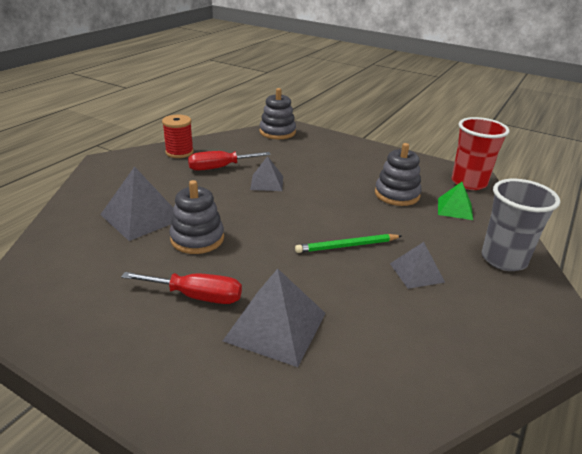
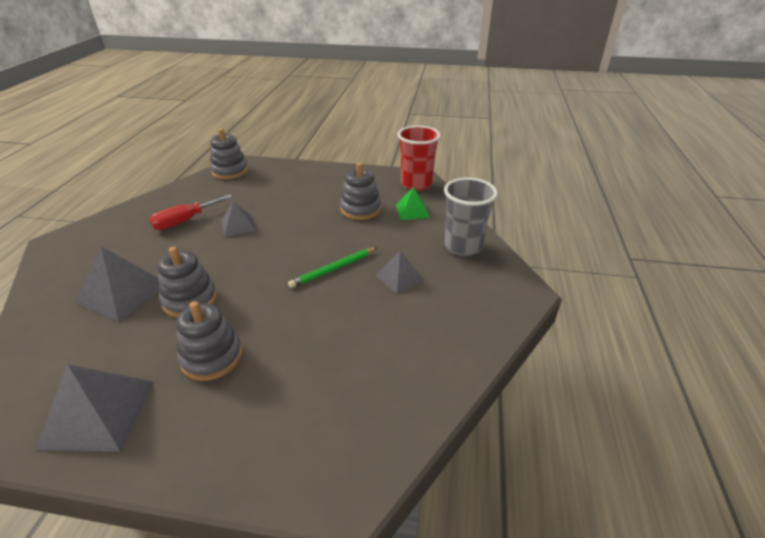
camera: 20 degrees left, 5 degrees up
red screwdriver [121,272,242,304] -> grey stacking toy [176,301,242,381]
red spool [162,115,194,158] -> none
grey pyramid [223,269,326,367] -> grey pyramid moved to [36,364,154,451]

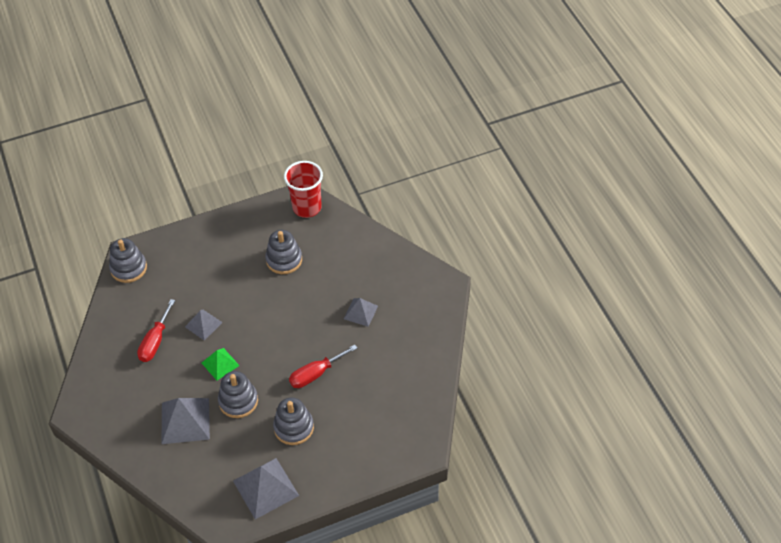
camera: 30 degrees left, 15 degrees up
green pencil [288,247,378,288] -> none
green pyramid [396,187,430,220] -> green pyramid moved to [202,348,240,381]
grey cup [444,178,498,256] -> none
none -> red screwdriver [289,345,357,388]

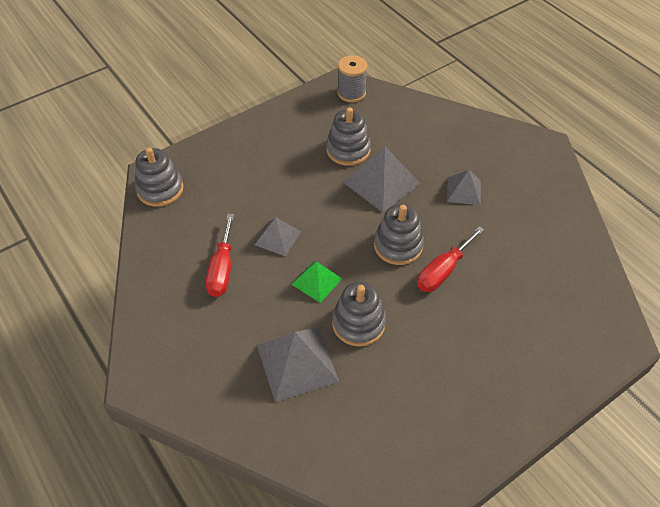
camera: 15 degrees left, 0 degrees up
grey pyramid [233,458,299,519] -> grey pyramid moved to [343,146,421,212]
grey stacking toy [273,397,314,445] -> grey stacking toy moved to [374,204,424,265]
red cup [284,161,323,218] -> grey spool [338,55,367,102]

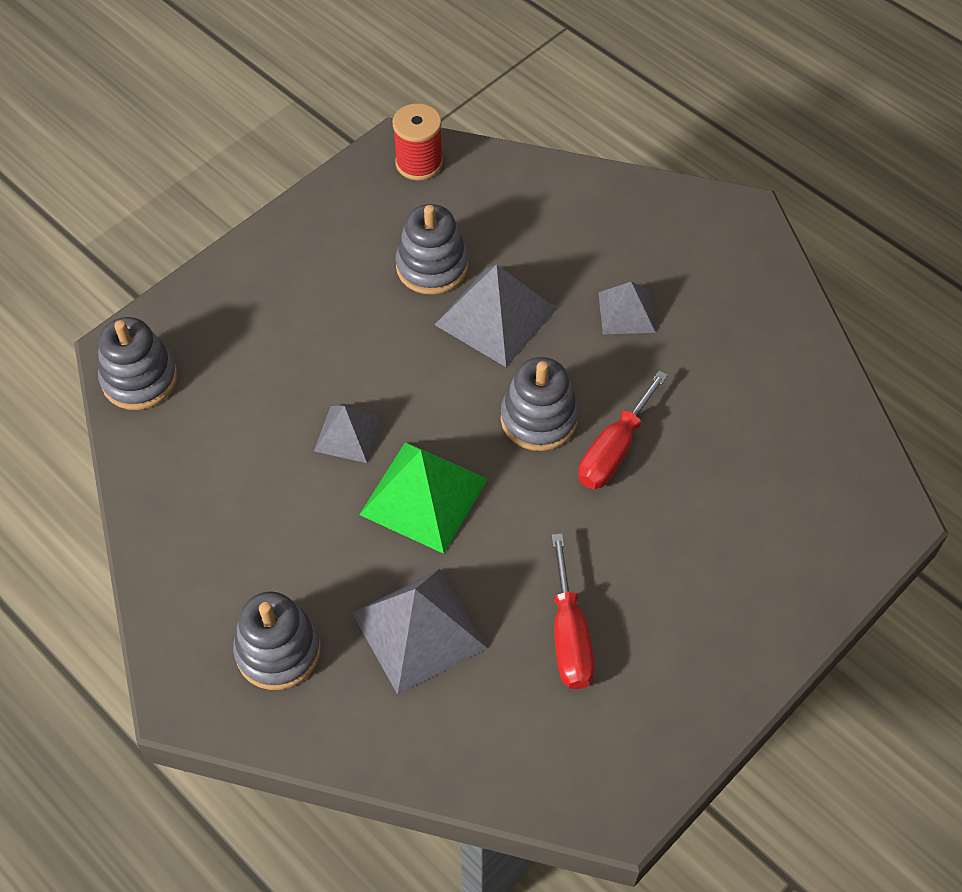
camera: 10 degrees left, 5 degrees up
red screwdriver [206,214,234,297] -> red screwdriver moved to [551,533,595,689]
green pyramid [291,261,342,303] -> green pyramid [359,442,488,554], size x1.67
grey stacking toy [332,282,386,347] -> grey stacking toy moved to [233,592,321,690]
grey spool [338,55,367,102] -> red spool [393,103,443,180]

